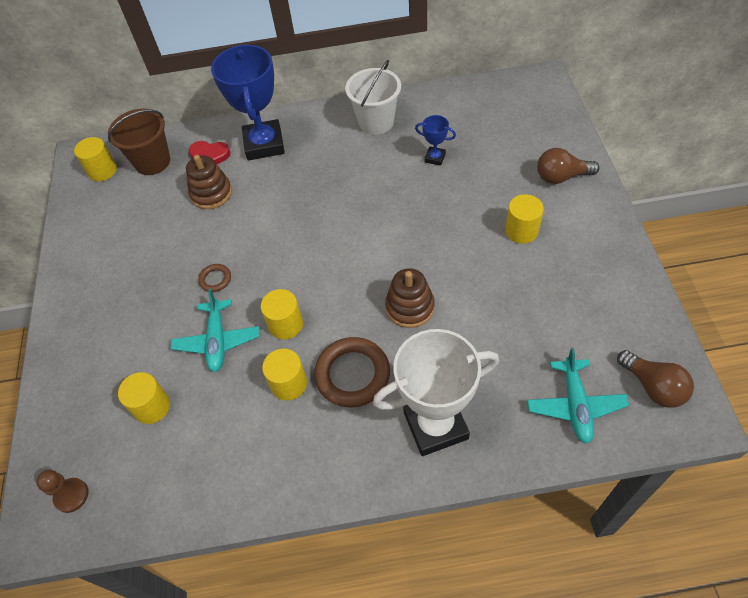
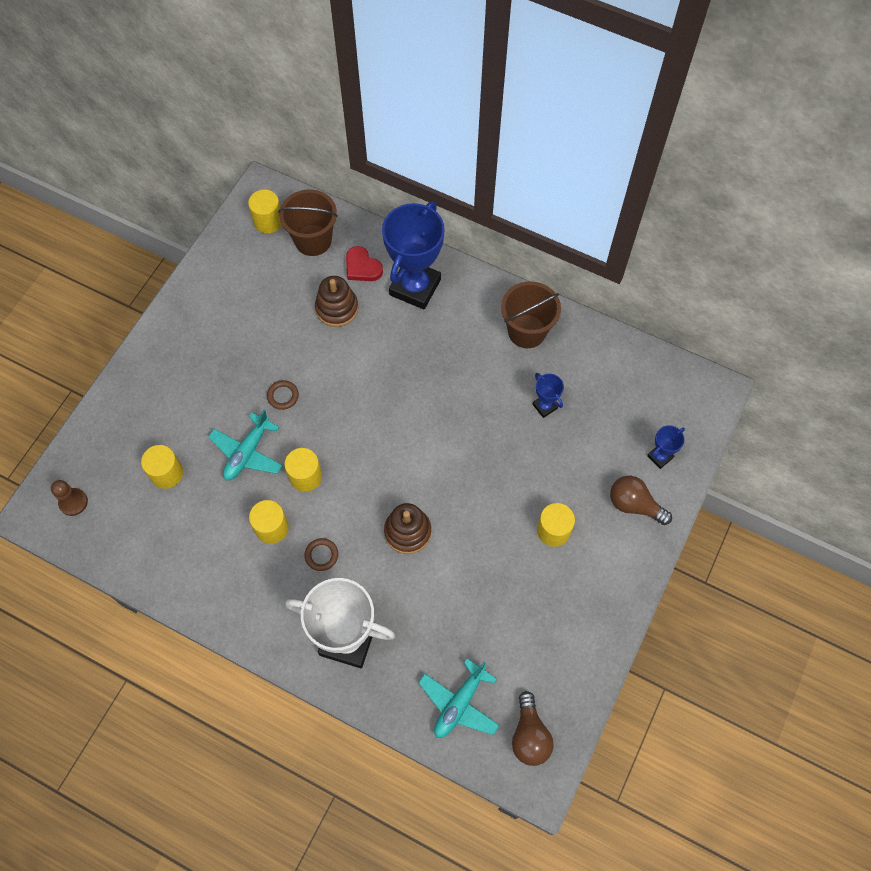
camera: 30 degrees right, 10 degrees up
brown ring [314,337,390,407] -> brown ring [305,538,338,571], size x0.49
white bucket [345,60,401,135] -> brown bucket [501,281,561,348]
none -> blue trophy [647,425,685,469]

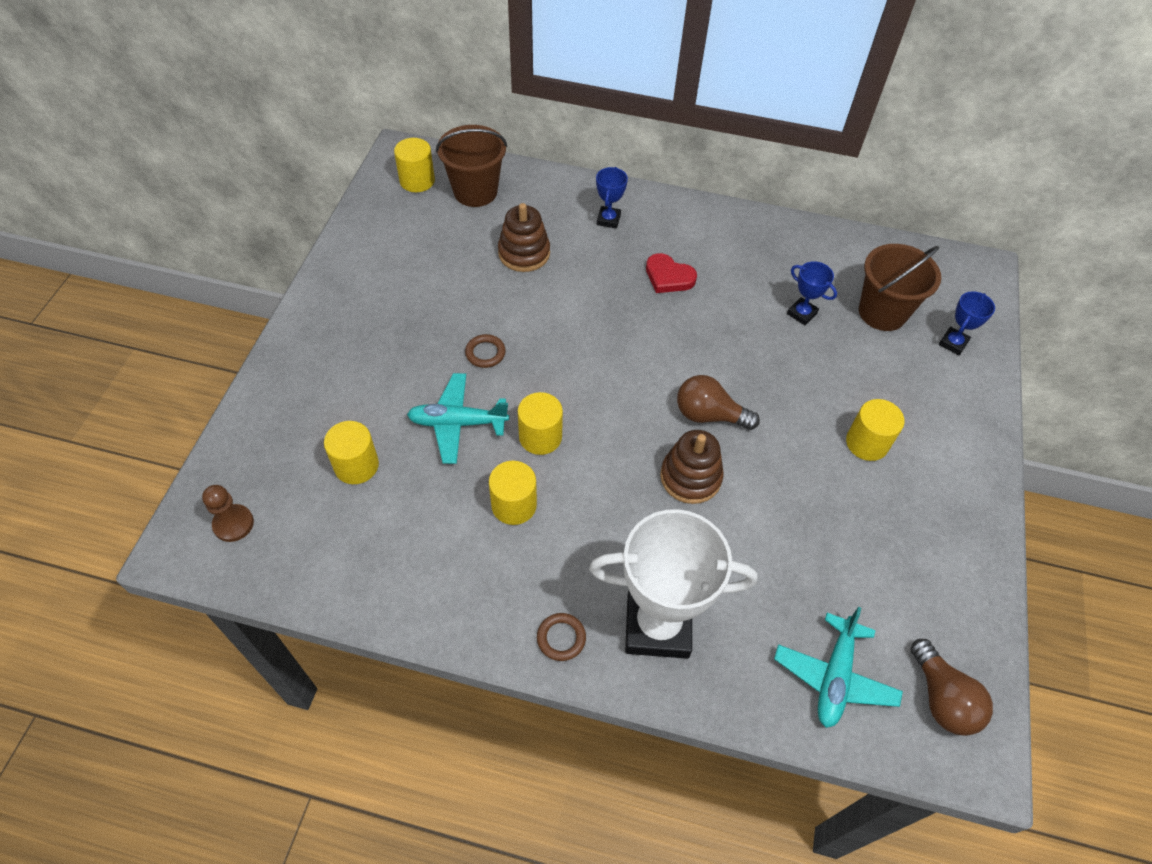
camera: 15 degrees left, 10 degrees down
turquoise plane [208,410,283,480] -> turquoise plane turned 75 degrees clockwise [407,373,509,464]
brown ring [305,538,338,571] -> brown ring moved to [537,613,586,661]
red heart [346,246,383,281] -> red heart moved to [646,253,697,293]
blue trophy [382,201,445,309] -> blue trophy [596,167,628,229], size x0.45
brown bucket [501,281,561,348] -> brown bucket moved to [859,244,941,331]
brown light bulb [610,476,672,525] -> brown light bulb moved to [677,375,760,430]

